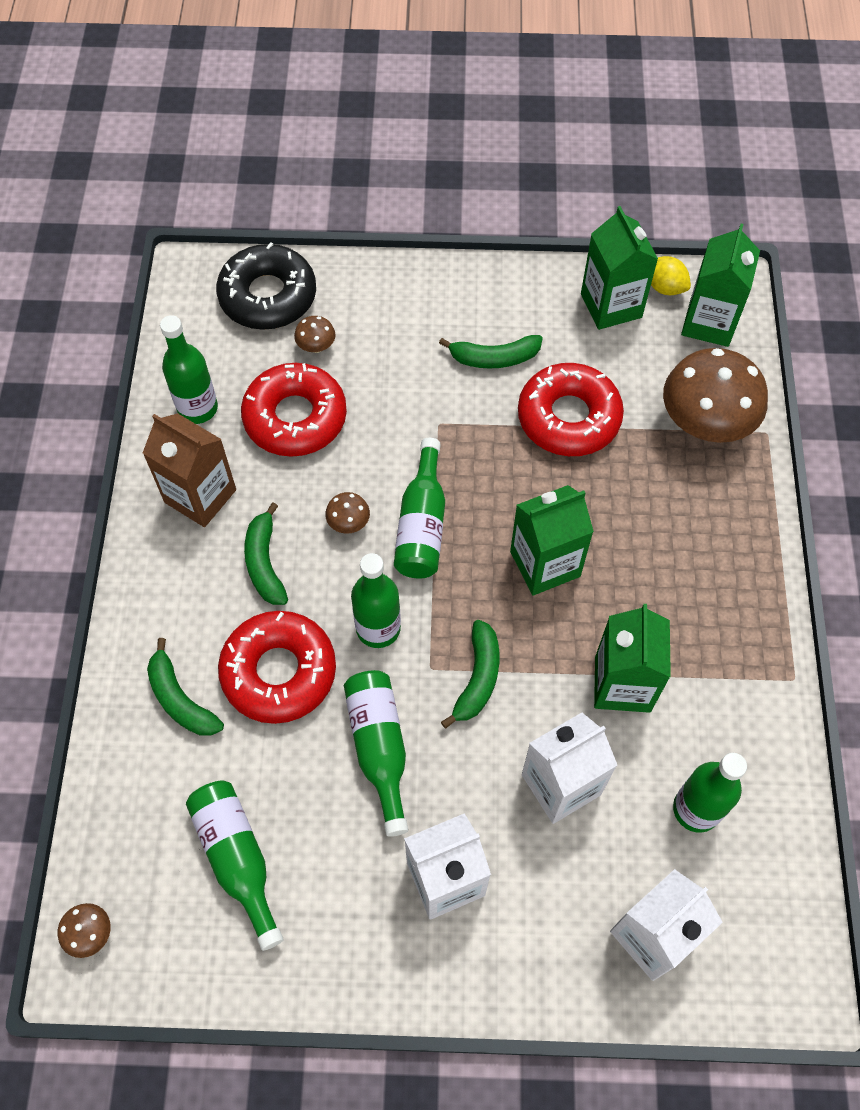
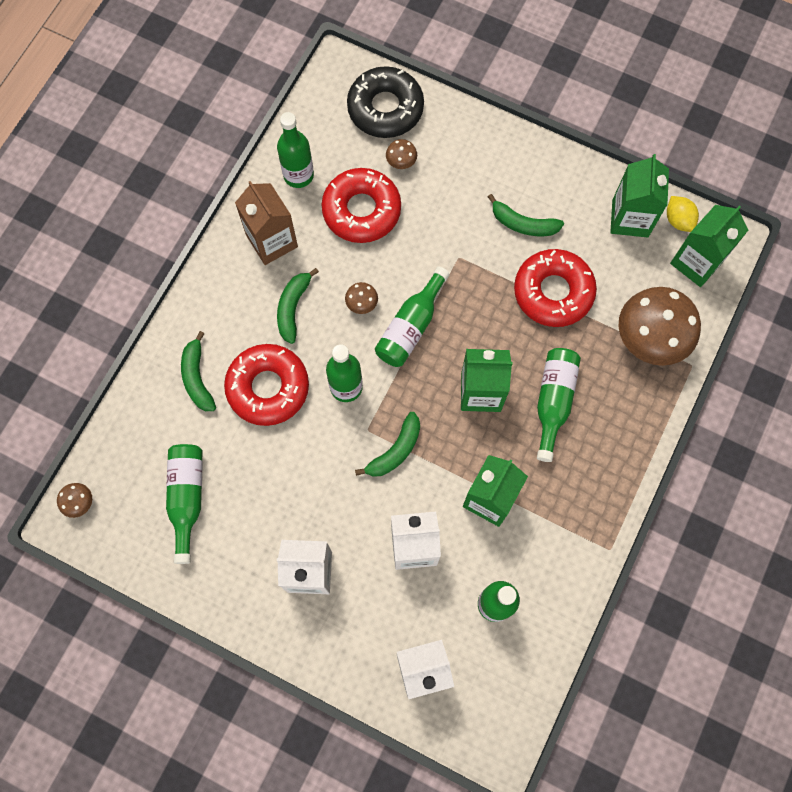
camera: 25 degrees right, 10 degrees up
green bottle [344,670,408,837] -> green bottle moved to [537,348,581,462]

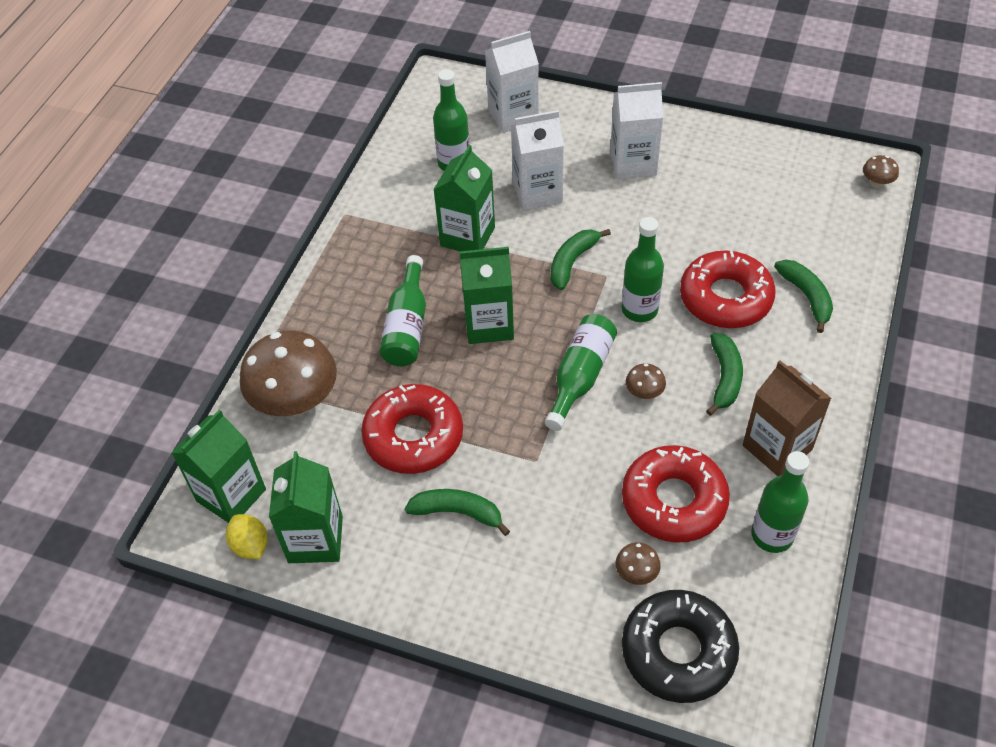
camera: 175 degrees right, 20 degrees down
green bottle [166,444,203,564] -> none

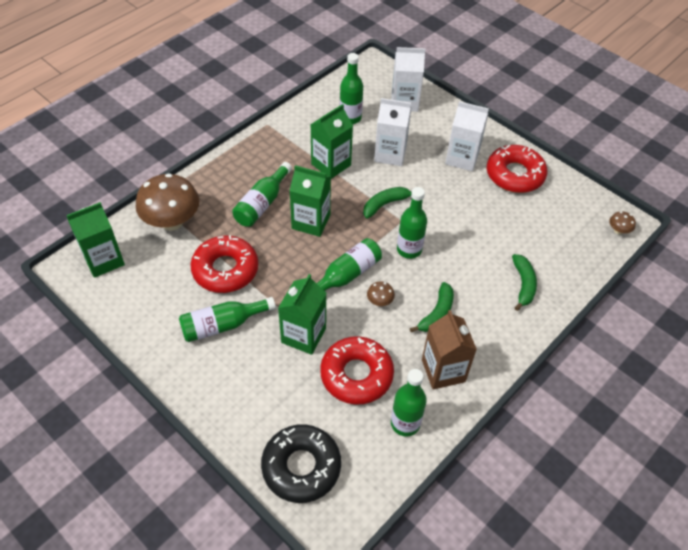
camera: 20 degrees right, 0 degrees up
yellow lemon [226,514,268,559] -> none
green carton [269,451,343,563] -> green carton moved to [278,274,326,355]
green banana [405,489,510,536] -> green bottle [179,297,276,342]
brown mushroom [616,542,661,585] -> none
red donut [680,251,776,328] -> red donut moved to [487,145,547,193]

